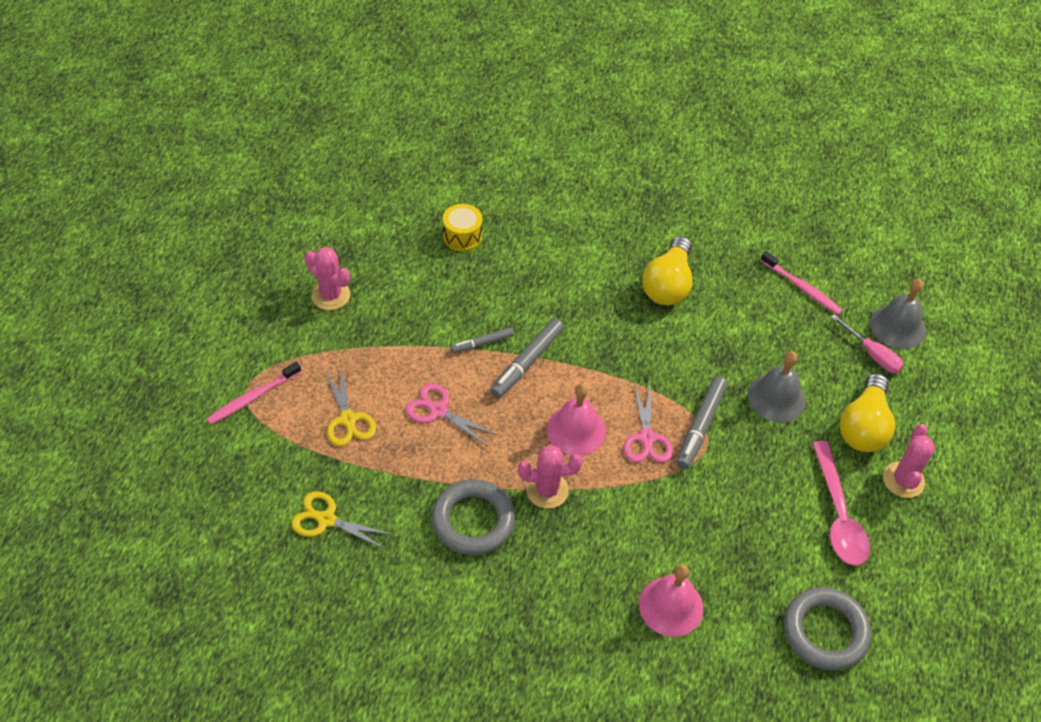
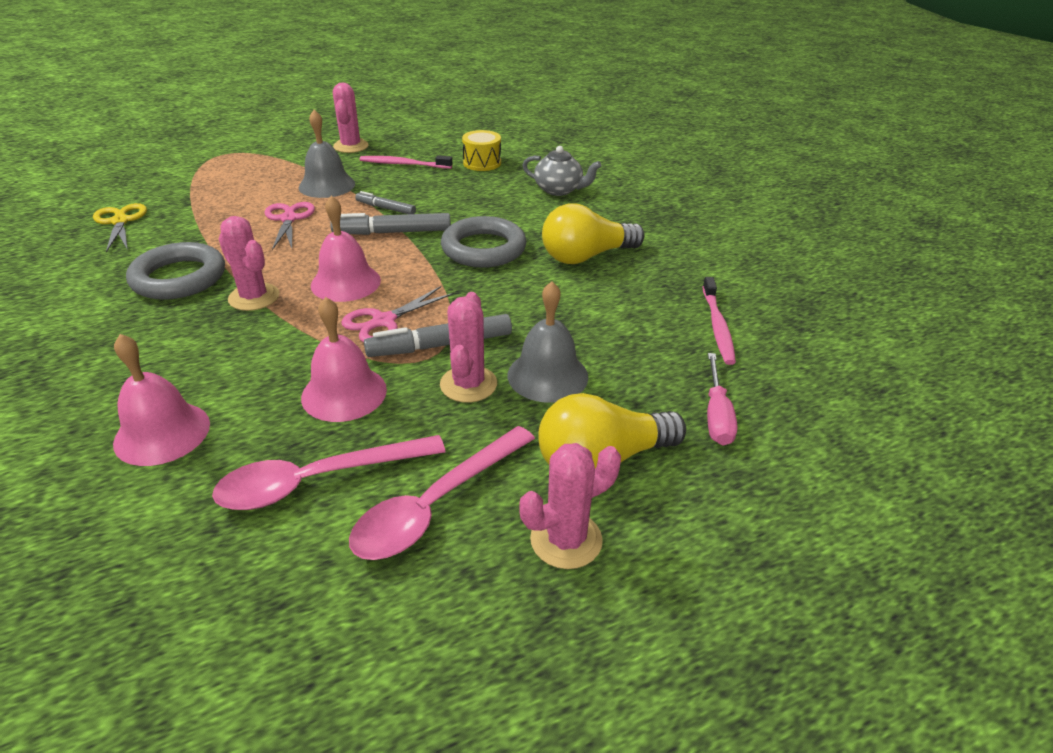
camera: 50 degrees right, 15 degrees down
pink toothbrush [207,362,301,425] -> pink toothbrush moved to [360,155,452,169]
yellow scissors [325,367,376,446] -> none
grey ring [784,587,872,670] -> grey ring moved to [441,216,527,268]
grey bell [870,279,926,349] -> grey bell moved to [299,110,355,198]
none -> pink spoon [212,435,446,510]
none -> pink bell [301,297,387,422]
none -> pink cactus [440,292,497,403]
none -> grey teapot [523,146,601,196]

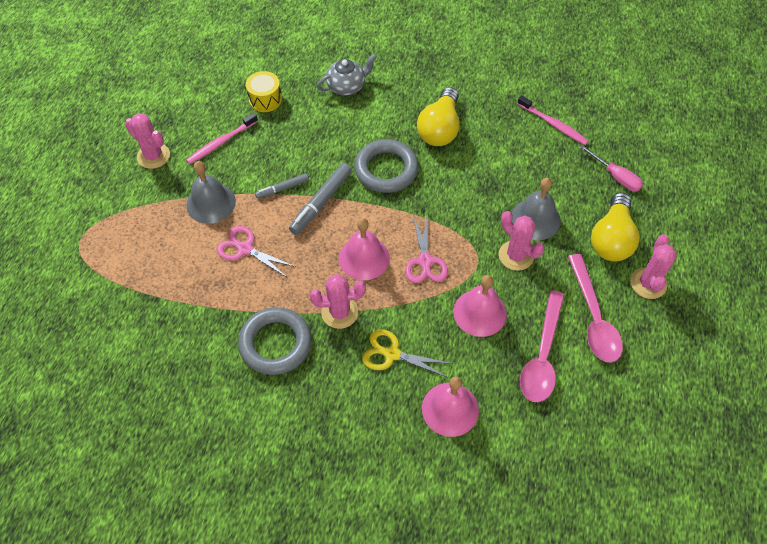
camera: 50 degrees left, 20 degrees up
yellow scissors [93,203,147,253] -> yellow scissors moved to [362,329,452,377]
grey marker [364,314,512,357] -> none

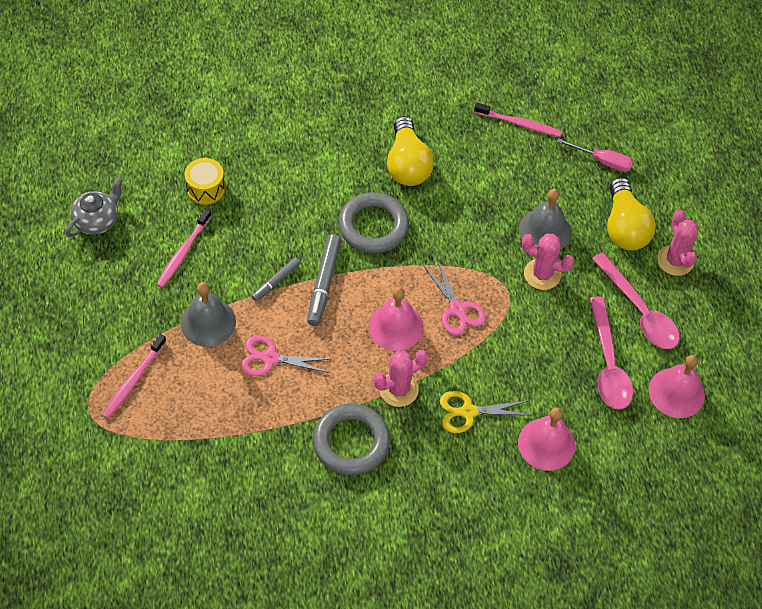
camera: 25 degrees left, 0 degrees up
pink cactus [125,113,170,169] -> none
grey teapot [317,54,377,96] -> grey teapot moved to [66,177,123,237]
pink bell [453,275,507,337] -> pink bell moved to [649,355,705,418]
none -> pink toothbrush [102,334,167,419]

